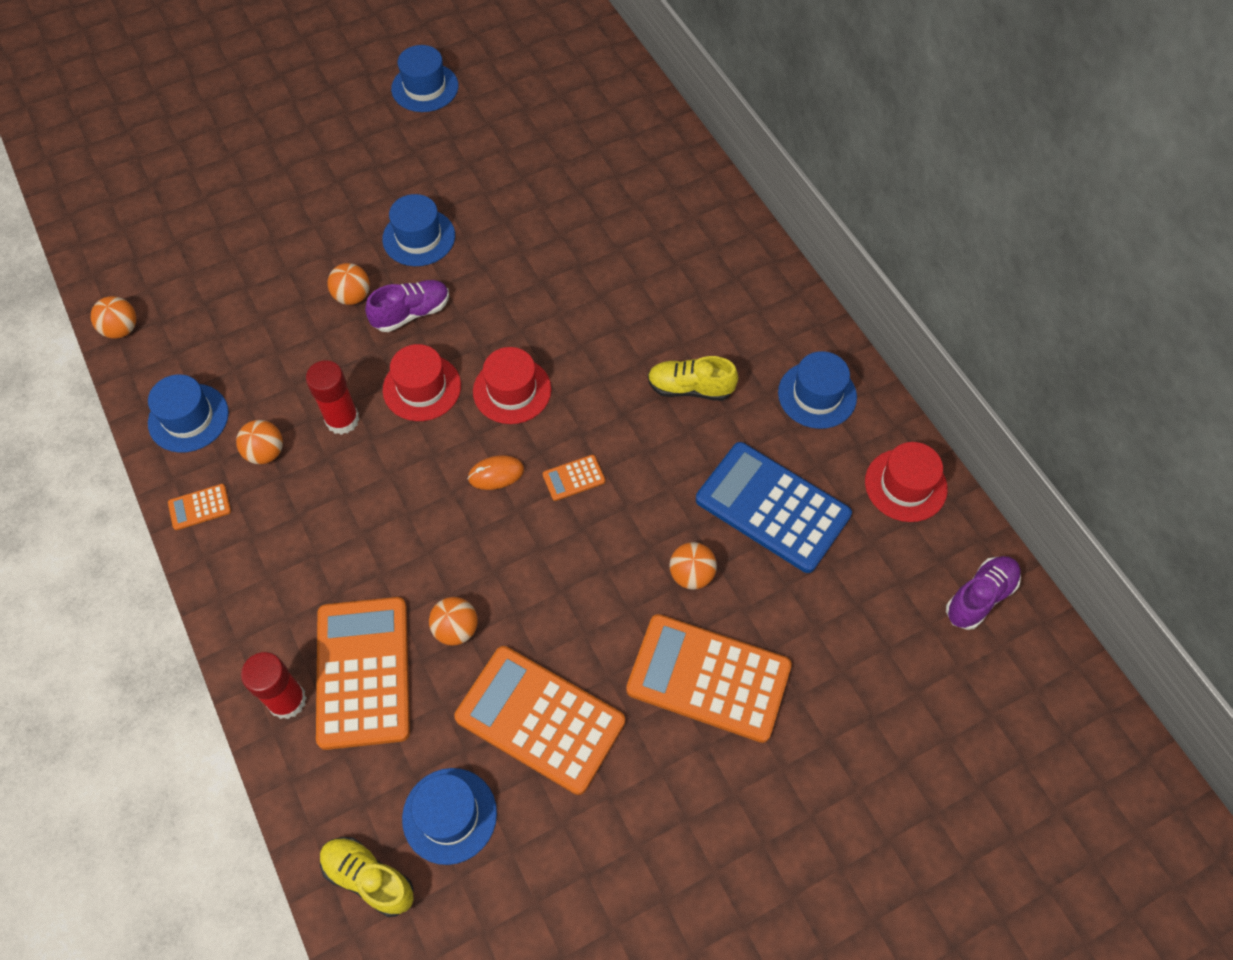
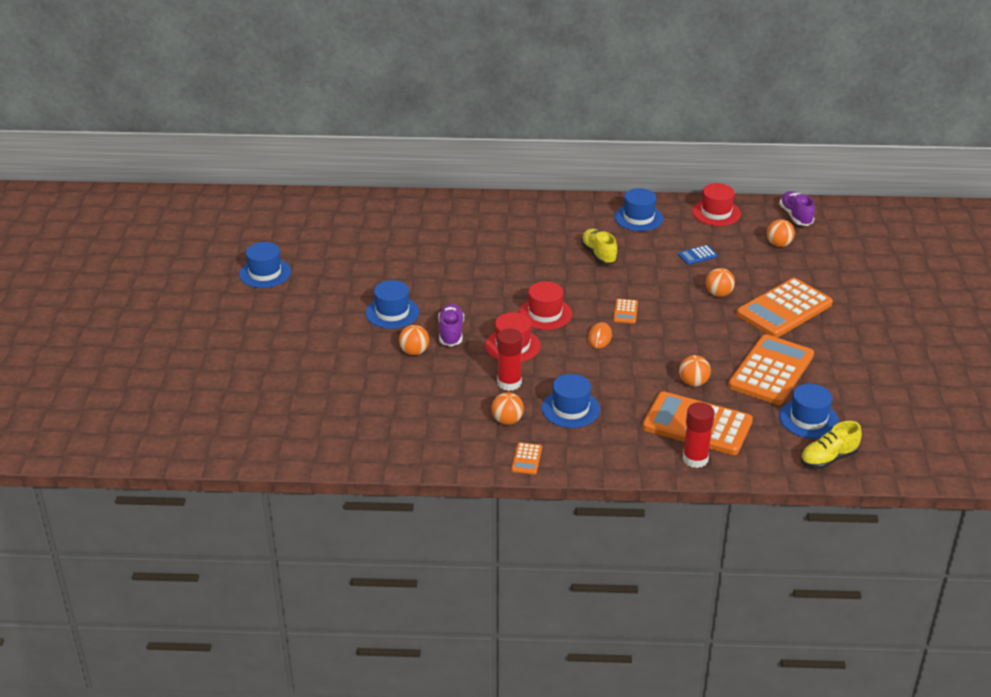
camera: 60 degrees left, 25 degrees down
orange ball [91,296,136,339] -> orange ball moved to [767,219,795,247]
blue hat [148,374,229,453] -> blue hat moved to [542,374,600,428]
orange calculator [454,646,625,795] -> orange calculator turned 150 degrees clockwise [728,334,814,405]
yellow shoe [648,356,738,401] -> yellow shoe turned 120 degrees clockwise [581,229,618,264]
blue calculator [696,442,852,573] -> blue calculator [678,245,718,265], size x0.41

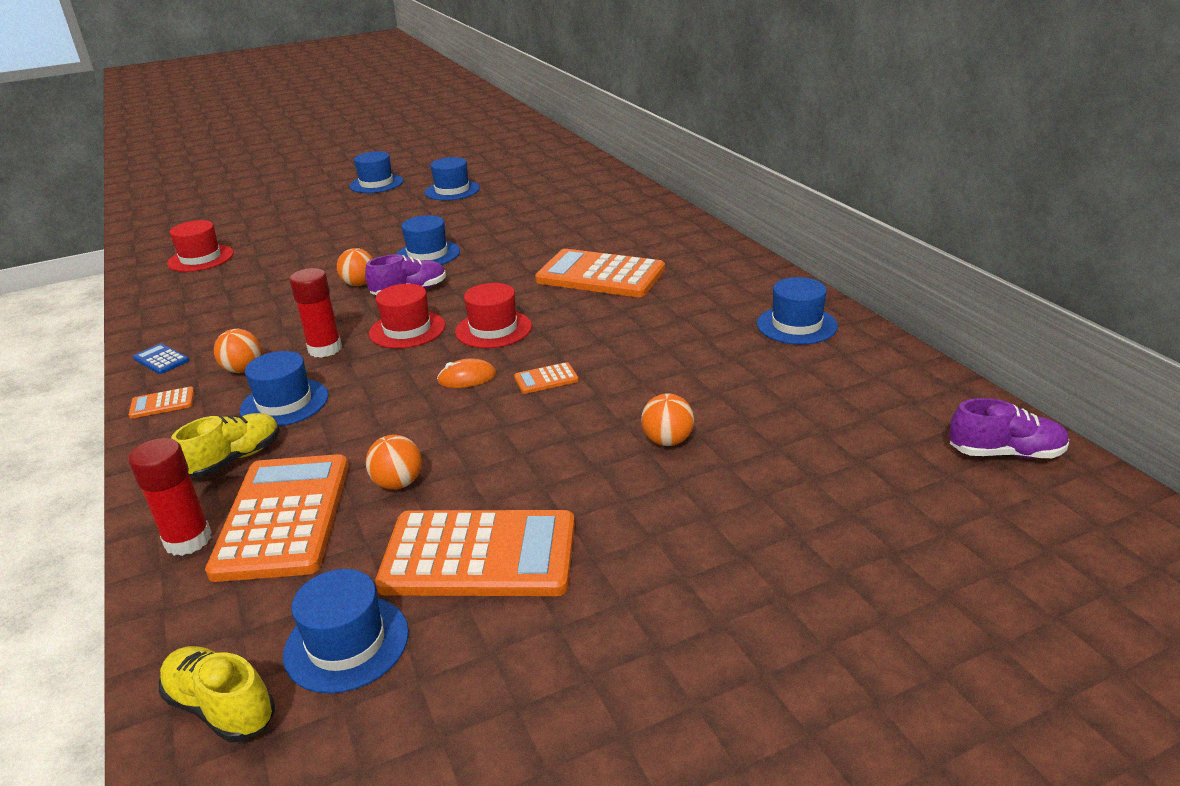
camera: 65 degrees right, 5 degrees down
yellow shoe [581,229,618,264] -> yellow shoe moved to [171,413,280,478]
blue calculator [678,245,718,265] -> blue calculator moved to [133,343,189,374]
red hat [692,183,741,226] -> red hat moved to [167,220,234,272]
orange calculator [736,278,833,338] -> orange calculator moved to [535,249,665,297]
orange ball [767,219,795,247] -> none
purple shoe [779,191,815,226] -> purple shoe turned 45 degrees clockwise [949,398,1069,459]
none -> blue hat [349,151,403,193]

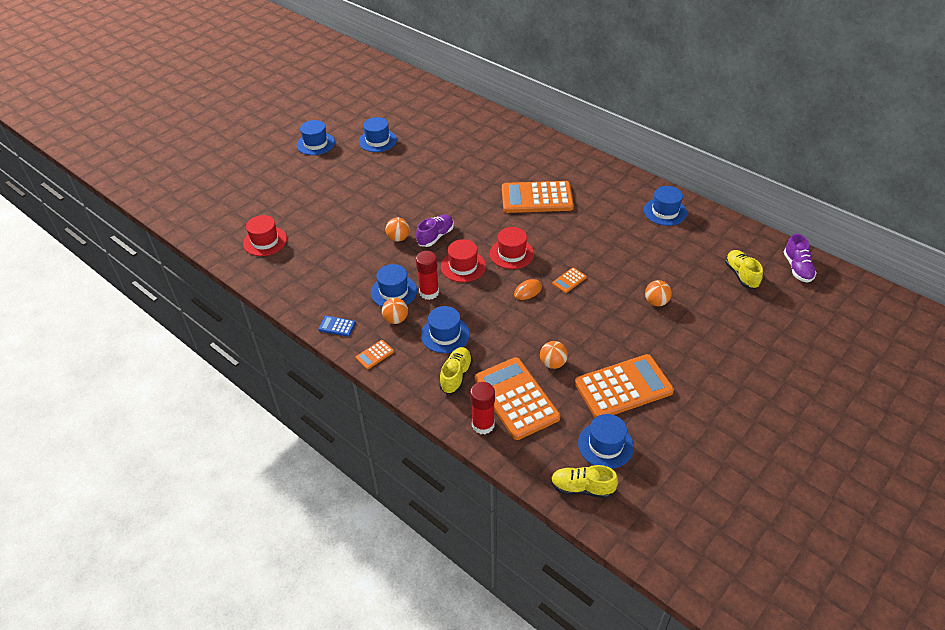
camera: 25 degrees left, 15 degrees up
blue hat [396,215,460,265] -> blue hat moved to [371,264,417,307]
purple shoe [949,398,1069,459] -> purple shoe turned 105 degrees clockwise [784,234,816,283]
none -> yellow shoe [725,250,763,289]

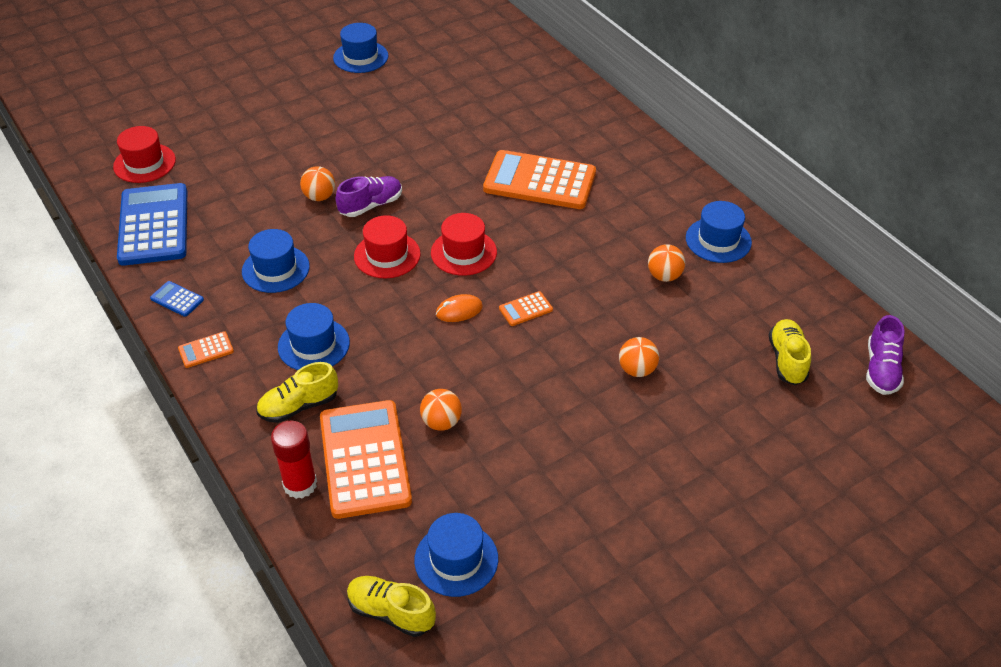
camera: 15 degrees right, 0 degrees up
blue hat [297,120,335,155] -> none
orange ball [382,298,408,324] -> orange ball moved to [648,244,685,282]
red glue stick [416,251,439,300] -> none
yellow shoe [439,347,473,394] -> yellow shoe turned 150 degrees counterclockwise [256,362,338,423]
orange calculator [575,354,674,418] -> none
none -> blue calculator [117,183,187,266]

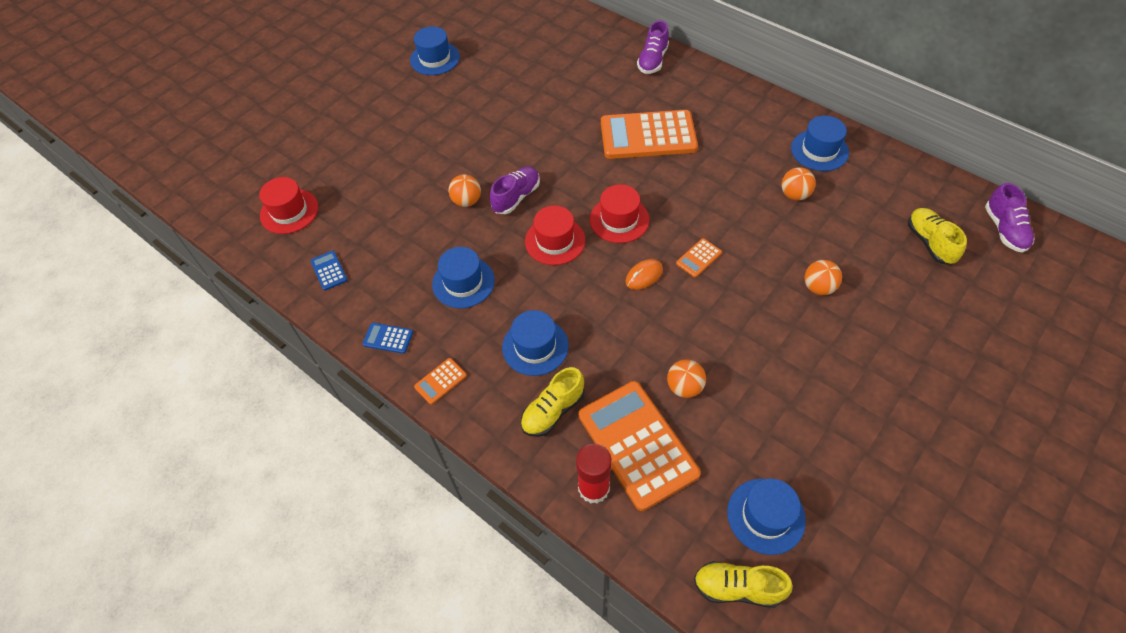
camera: 15 degrees left, 10 degrees up
blue calculator [117,183,187,266] -> blue calculator [310,251,348,291], size x0.41
none -> purple shoe [637,20,669,74]

